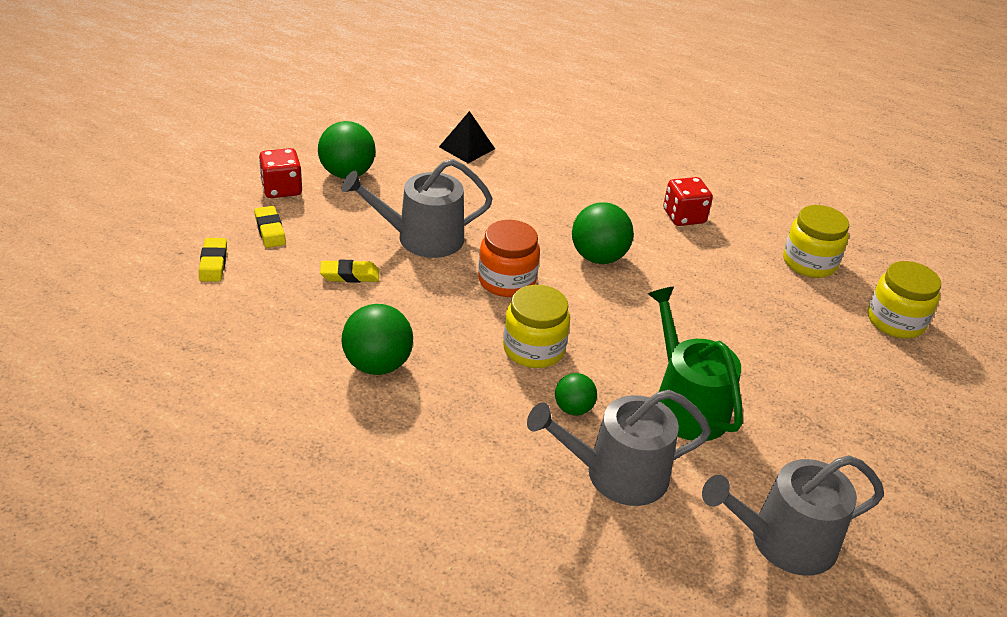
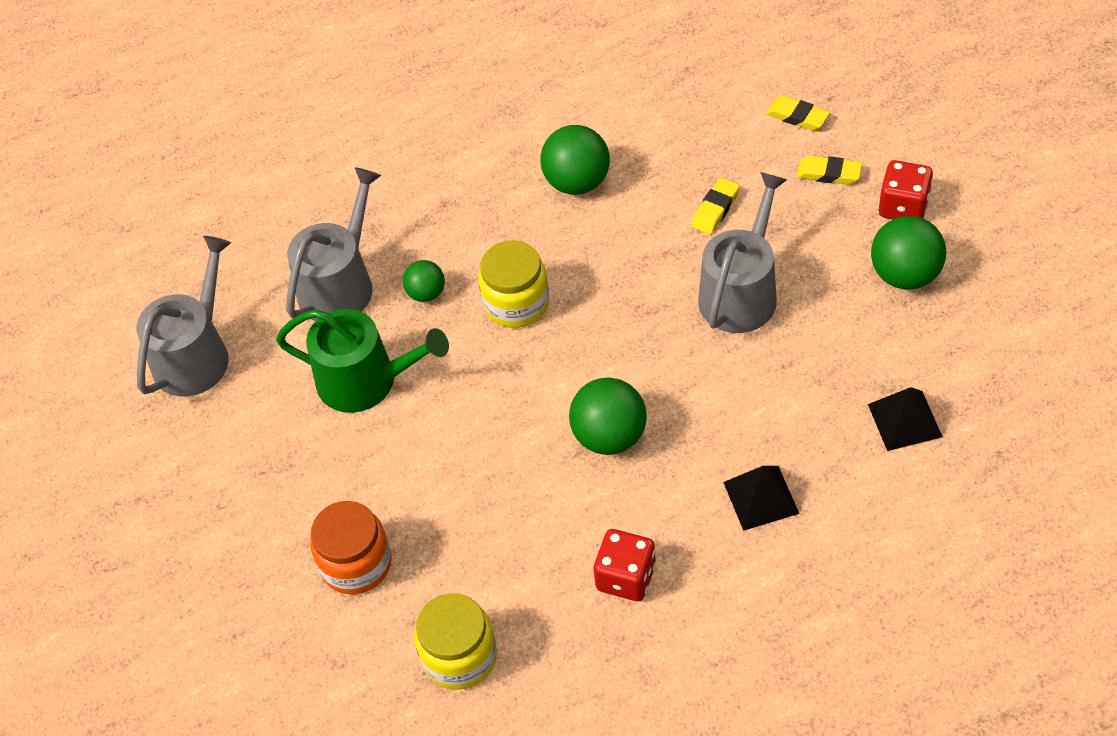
camera: 135 degrees right, 15 degrees up
orange jar [478,220,540,297] -> orange jar moved to [310,501,392,594]
yellow jar [868,261,941,339] -> none
none -> black pyramid [723,466,799,531]

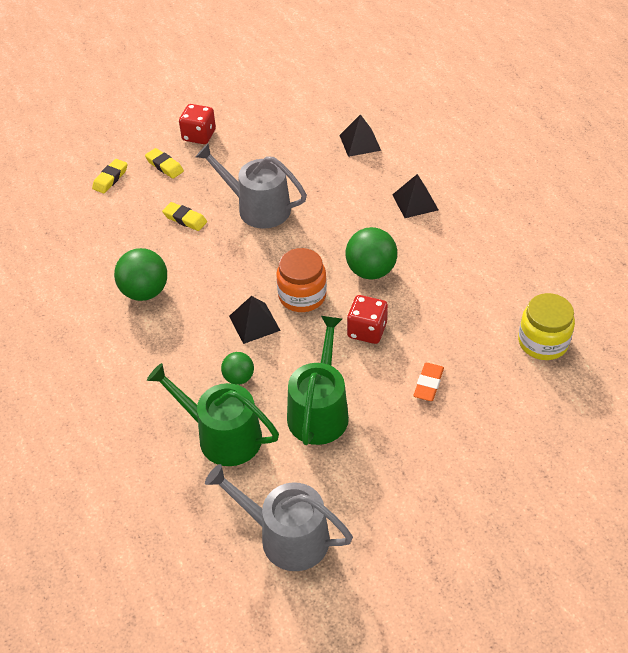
camera: 95 degrees left, 5 degrees down
grey watering can [286,167,381,321] -> green watering can [147,363,279,466]
orange jar [310,501,392,594] -> orange jar moved to [276,248,327,312]
yellow jar [478,240,549,328] -> black pyramid [229,296,281,344]
red dice [593,529,656,601] -> red dice moved to [347,295,388,344]
yellow eraser [796,155,862,185] -> yellow eraser turned 60 degrees counterclockwise [145,148,184,179]
green ball [871,216,946,289] -> none
none -> orange eraser [414,363,444,401]

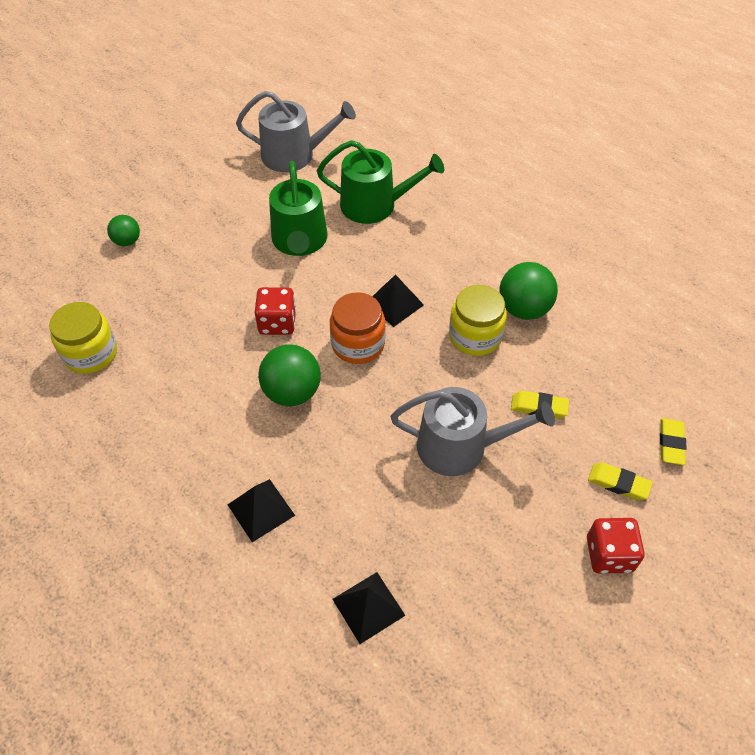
camera: 160 degrees right, 5 degrees up
green ball [221,352,254,385] -> green ball moved to [107,215,140,246]
orange eraser [414,363,444,401] -> none
none -> yellow jar [449,285,507,356]

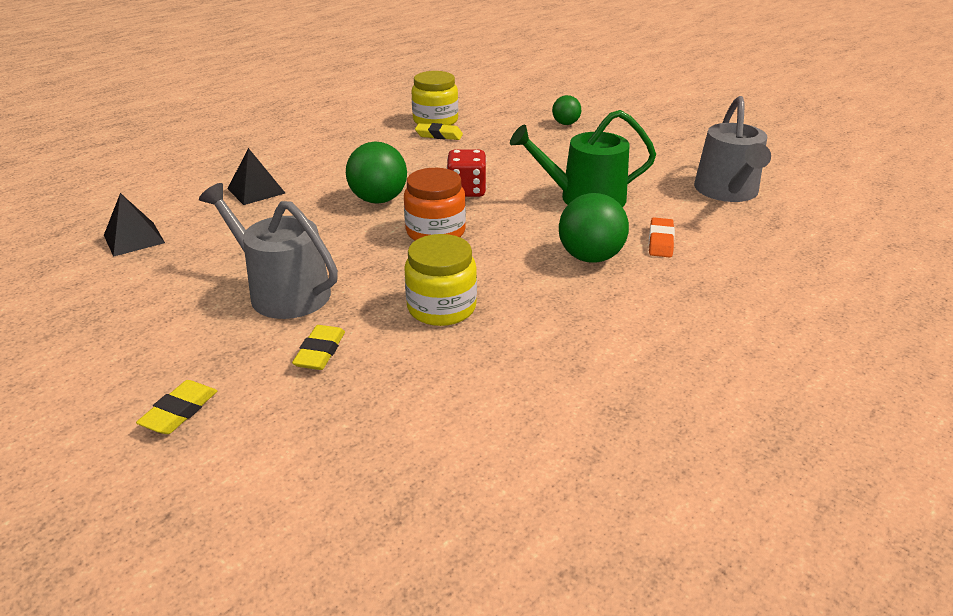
camera: 90 degrees right, 20 degrees down
green watering can [317,140,444,224] -> orange eraser [649,218,675,257]
black pyramid [372,275,424,327] -> none
grey watering can [391,387,555,476] -> grey watering can turned 120 degrees clockwise [199,183,338,319]
green ball [499,262,558,320] -> green ball moved to [559,193,629,263]
red dice [587,518,645,574] -> none
yellow eraser [660,418,686,465] -> yellow eraser moved to [415,123,463,140]

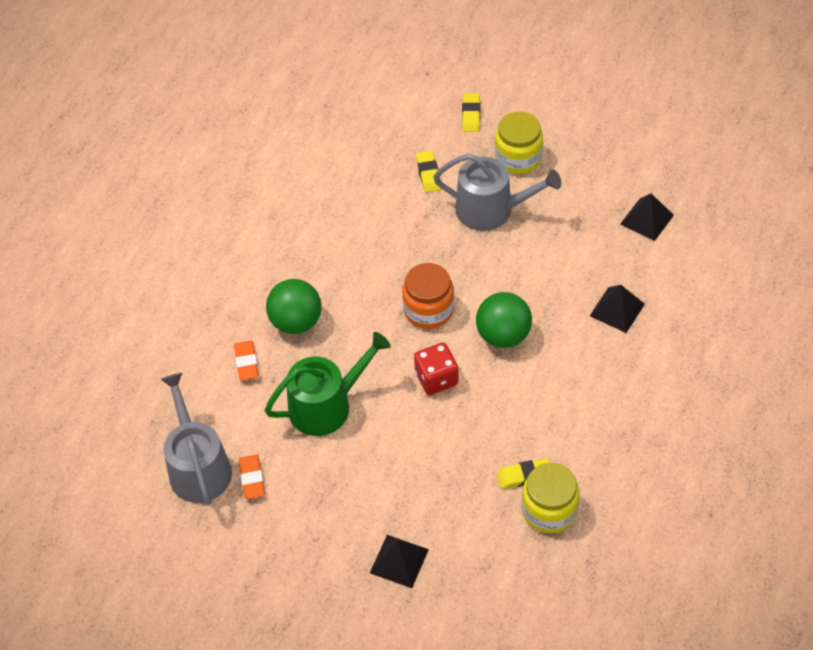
camera: 160 degrees right, 20 degrees up
yellow jar [404,234,477,326] -> yellow jar moved to [495,112,543,174]
green ball [552,95,581,125] -> black pyramid [370,535,429,588]
none -> orange eraser [239,455,265,499]

